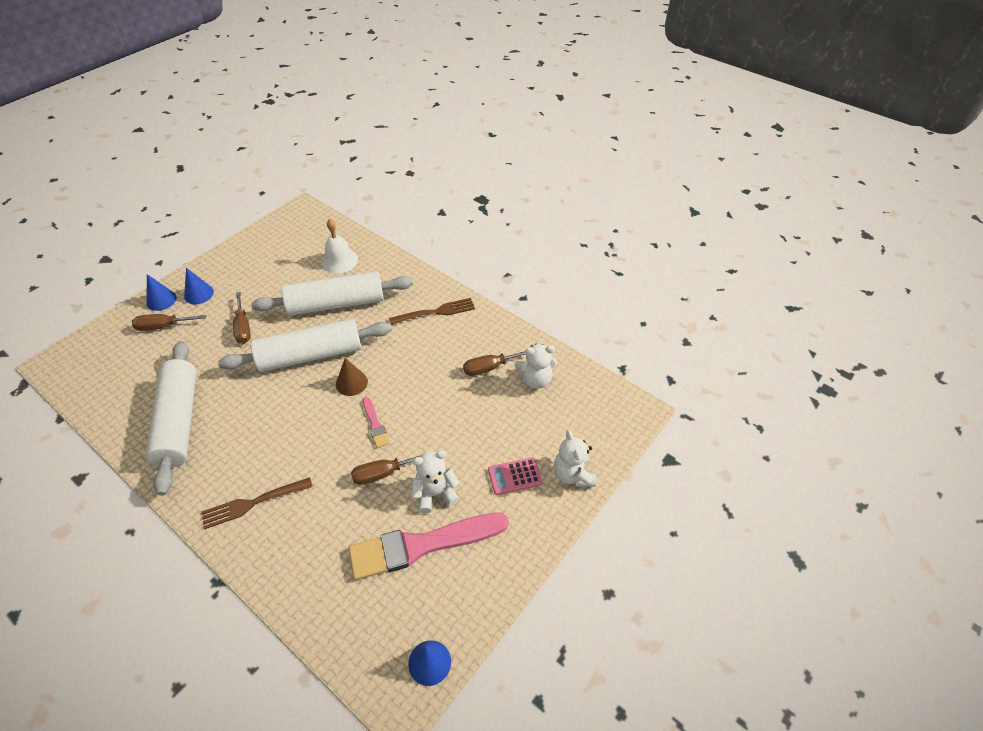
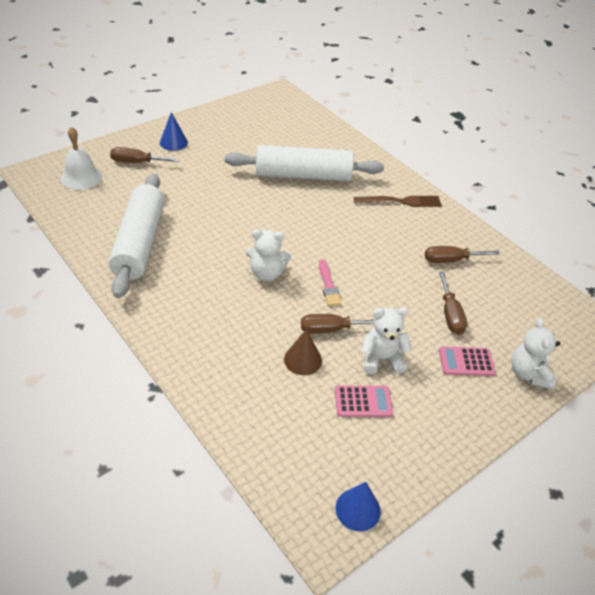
camera: 10 degrees right, 5 degrees down
blue cone [146,274,177,311] -> none
brown fork [201,477,313,529] -> none
white rolling pin [218,319,392,372] -> none
brown screwdriver [233,292,251,344] -> brown screwdriver moved to [439,272,467,335]
white bell [321,219,358,274] -> white bell moved to [61,127,102,190]
brown cone [336,358,368,396] -> brown cone moved to [284,329,322,375]
pink brush [348,512,509,580] -> pink calculator [335,386,393,417]
white teddy bear [515,344,557,389] -> white teddy bear moved to [246,229,291,281]

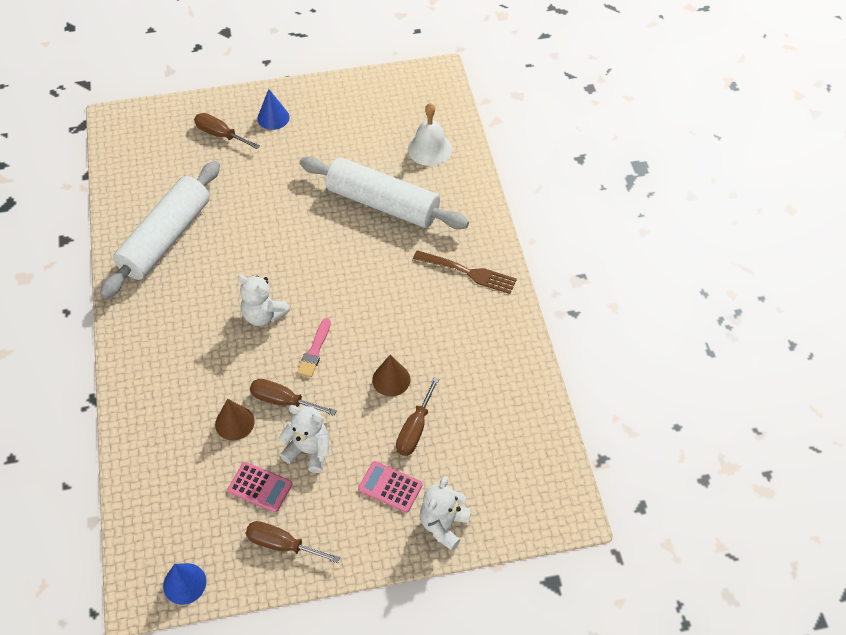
camera: 30 degrees right, 10 degrees up
white bell [61,127,102,190] -> white bell moved to [408,103,452,166]
brown screwdriver [425,246,500,263] -> brown screwdriver moved to [246,521,340,563]
none -> brown cone [372,355,410,396]

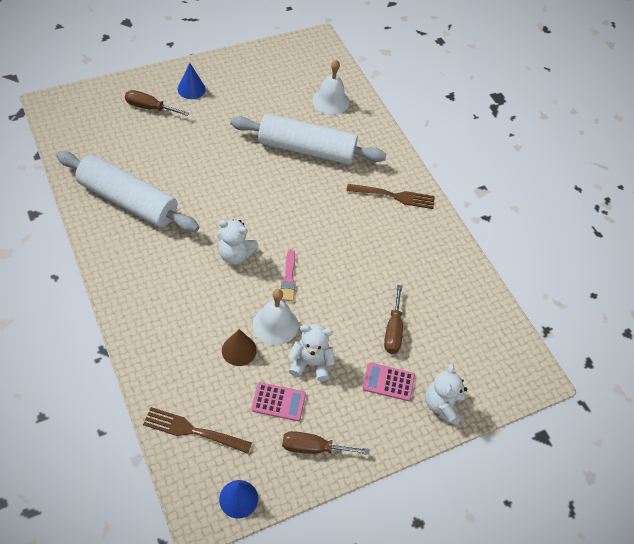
camera: 20 degrees left, 0 degrees up
white rolling pin [100,161,220,299] -> white rolling pin turned 75 degrees counterclockwise [56,151,199,232]
brown screwdriver [250,379,337,416] -> white bell [253,289,298,345]
brown cone [372,355,410,396] -> none
none -> brown fork [143,407,252,454]

